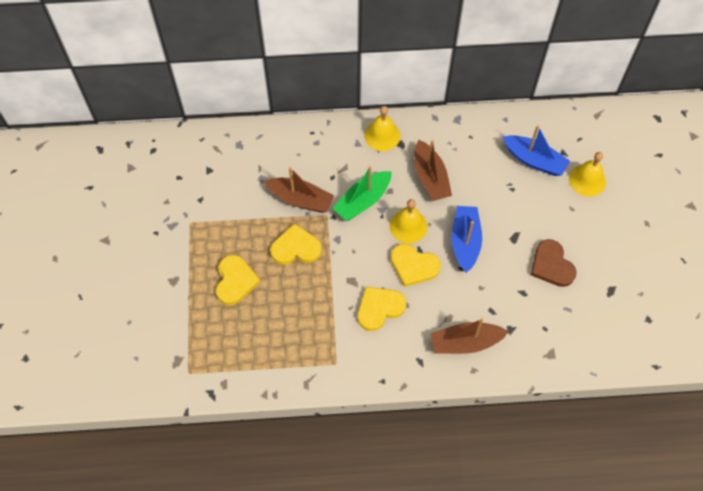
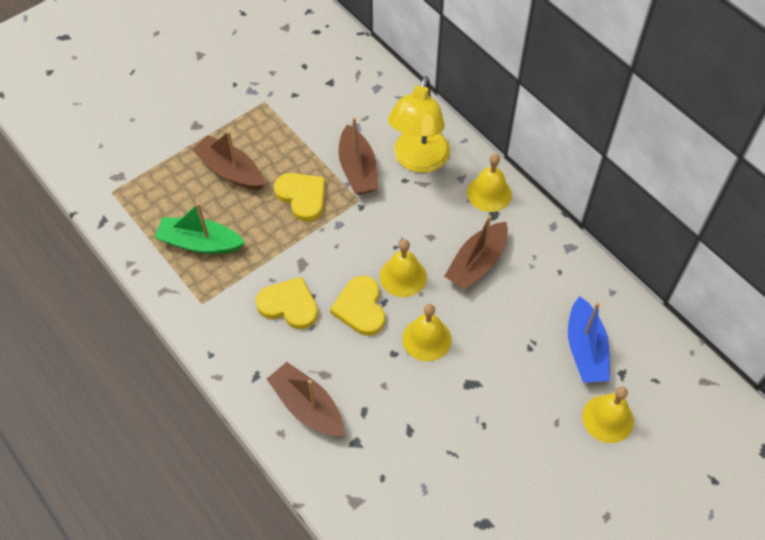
camera: 55 degrees right, 5 degrees down
yellow heart [216,255,260,305] -> brown boat [192,131,264,190]
green boat [333,166,392,221] -> green boat moved to [154,203,245,254]
blue boat [452,206,482,273] -> yellow bell [403,304,452,361]
brown heart [531,239,577,287] -> none
none -> yellow lamp [388,76,450,173]

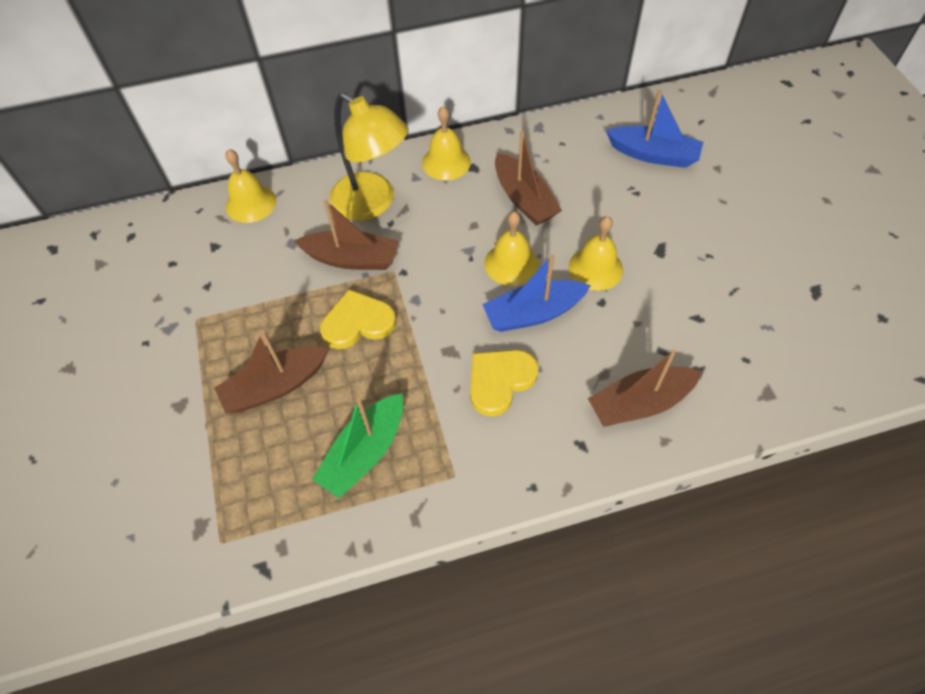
camera: 65 degrees left, 0 degrees up
yellow heart [330,276,385,336] -> blue boat [482,255,591,332]
yellow bell [582,387,634,443] -> yellow bell moved to [225,149,276,223]

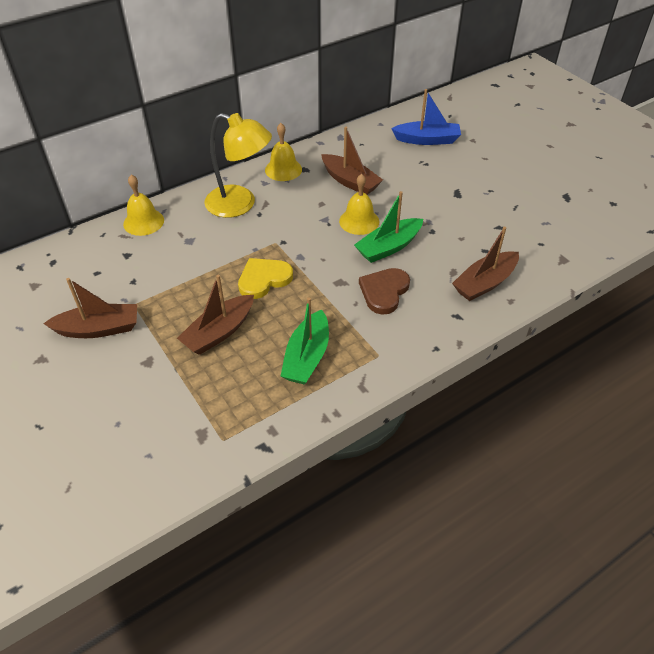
camera: 20 degrees left, 10 degrees down
brown boat [294,200,398,270] -> brown boat moved to [43,278,137,338]
yellow heart [470,350,539,416] -> brown heart [359,268,410,314]
blue boat [482,255,591,332] -> green boat [354,191,423,263]
yellow bell [569,216,623,291] -> none

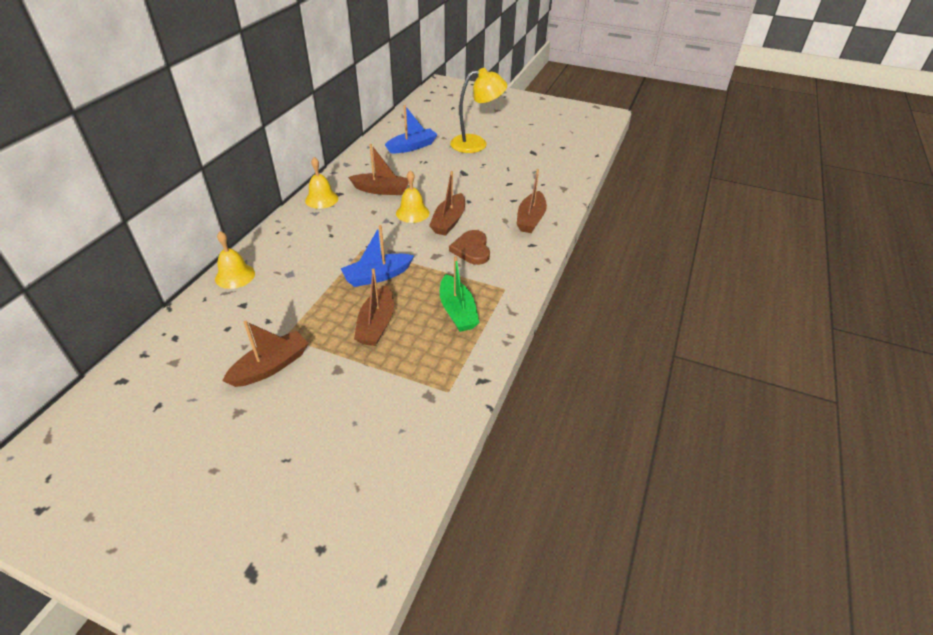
camera: 35 degrees left, 5 degrees down
yellow lamp [204,113,272,218] -> yellow lamp moved to [450,68,507,153]
yellow heart [238,258,293,299] -> blue boat [341,225,414,287]
green boat [354,191,423,263] -> brown boat [429,171,465,236]

